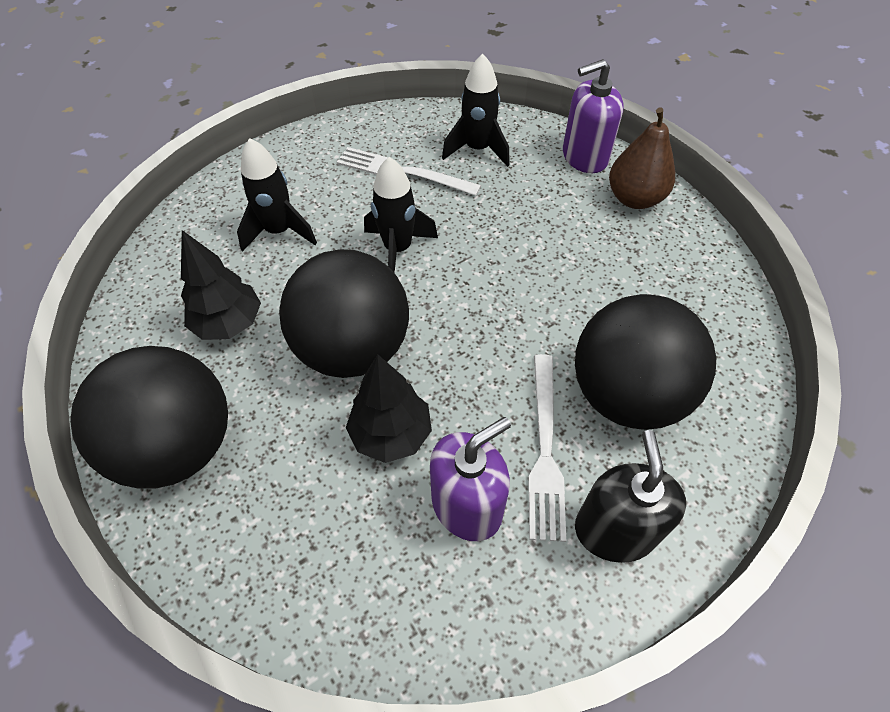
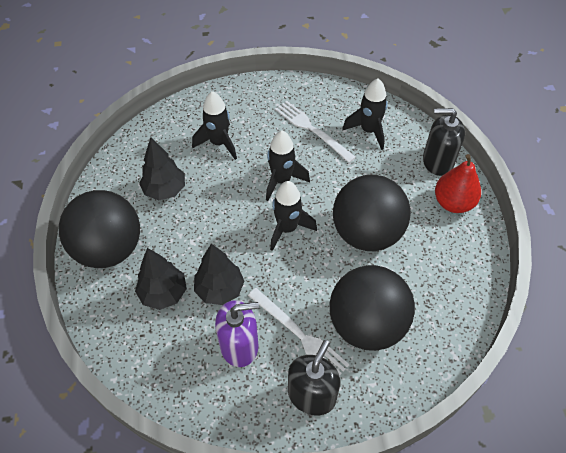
camera: 25 degrees right, 0 degrees up
black ball [279,249,409,378] -> black ball moved to [333,175,411,251]
white fork [528,354,566,542] -> white fork turned 75 degrees counterclockwise [248,288,349,376]
purple soap dispenser [563,59,624,173] -> black soap dispenser [423,108,465,176]
brown pear [609,107,675,209] -> red pear [435,154,481,213]
none -> black tree [135,248,187,310]
none -> black rocket [270,181,317,251]

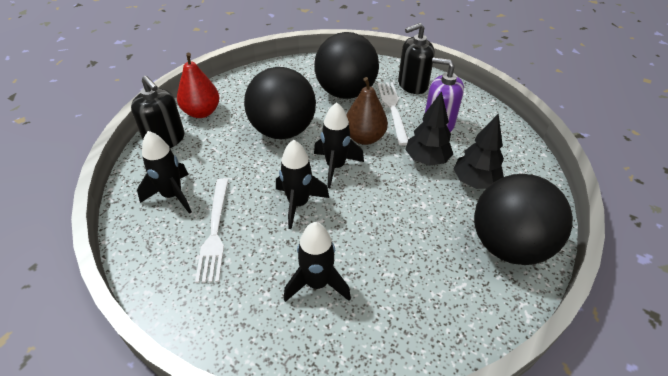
camera: 140 degrees left, 10 degrees down
black tree [139,137,185,200] -> none
none -> brown pear [346,77,388,145]

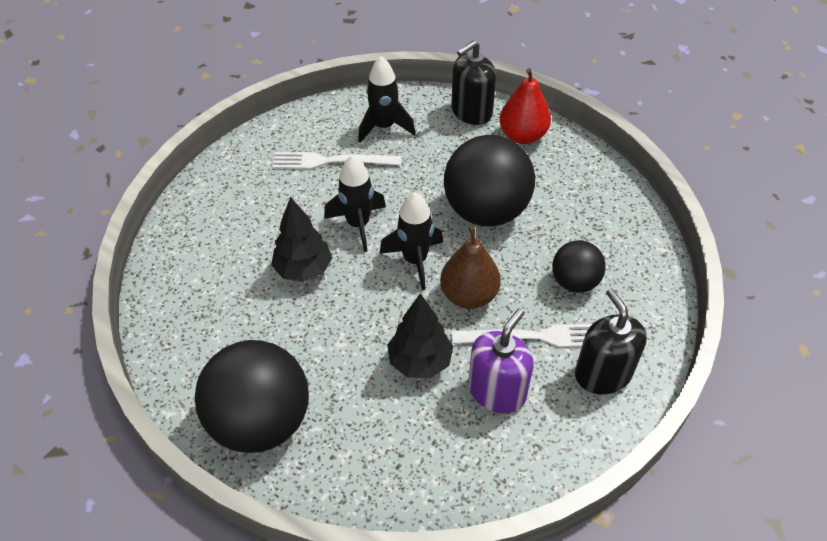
camera: 95 degrees right, 5 degrees up
black rocket [284,222,351,302] -> none
black ball [314,32,379,99] -> black ball [552,240,606,293], size x0.55
black tree [453,113,504,189] -> black tree moved to [271,197,332,282]

